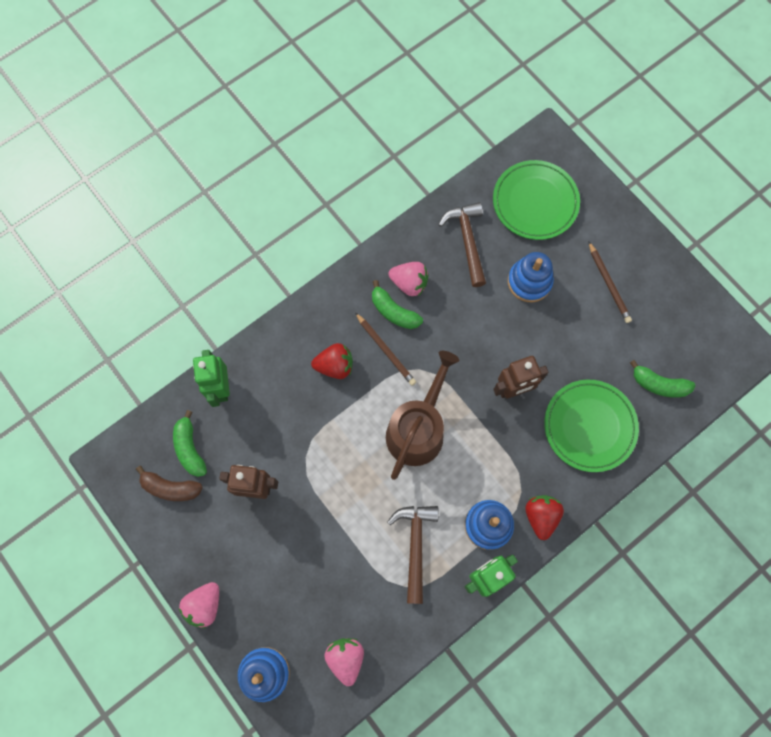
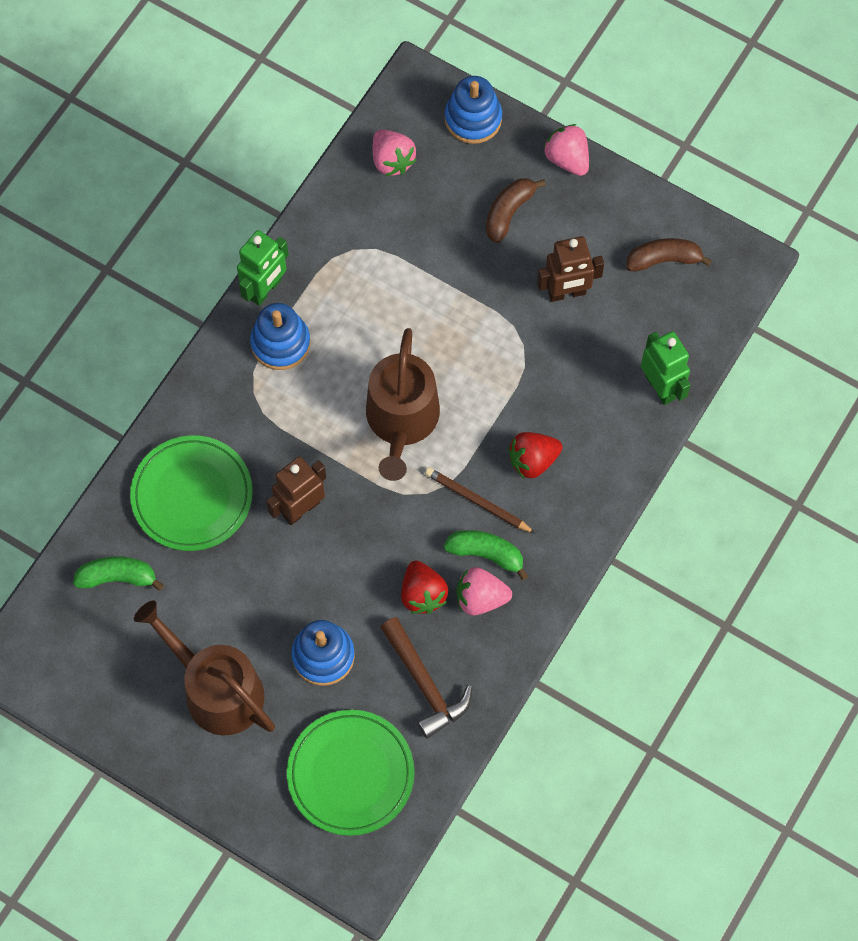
camera: 160 degrees right, 5 degrees down
green banana [173,410,207,477] -> none
pink strawberry [179,582,219,628] -> pink strawberry turned 45 degrees counterclockwise [544,124,589,176]
brown hammer [387,506,439,604] -> none
red strawberry [525,495,564,540] -> red strawberry moved to [401,561,448,614]
brown pencil [588,241,632,323] -> brown watering can [134,600,275,736]
none -> brown banana [486,178,546,243]

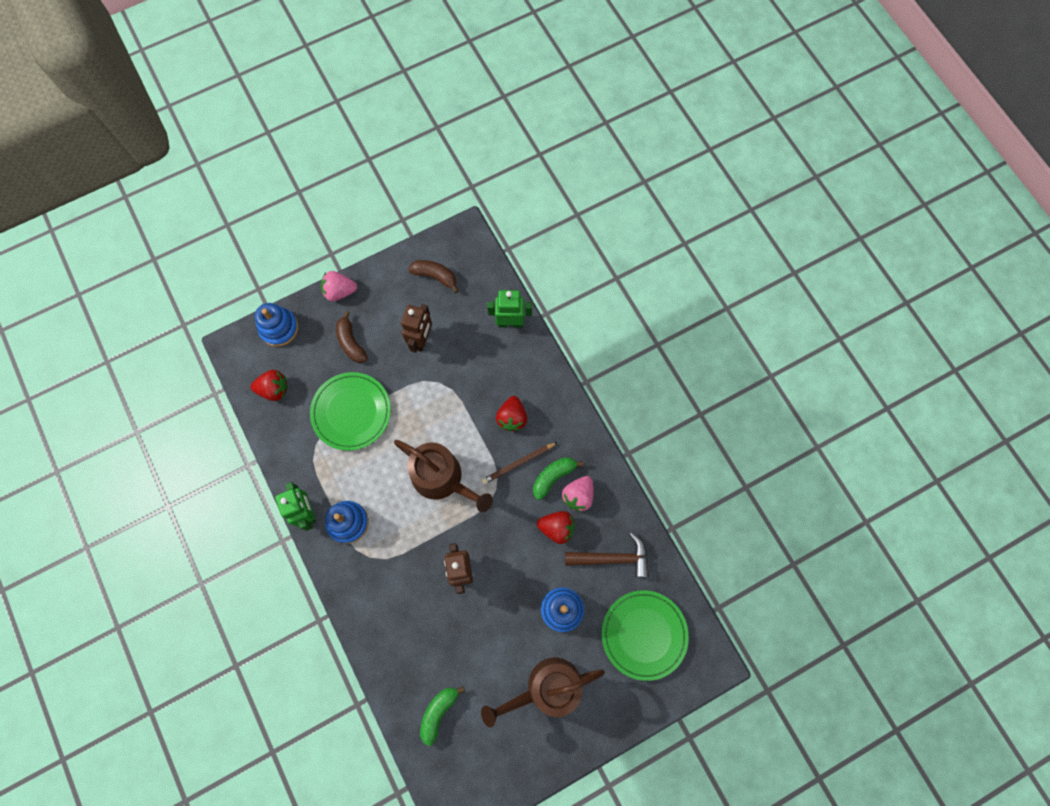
camera: 60 degrees left, 5 degrees up
green plate [130,435,253,551] -> green plate moved to [310,372,391,451]
pink strawberry [373,130,416,176] -> red strawberry [251,370,288,401]
brown banana [626,238,712,271] -> brown banana turned 90 degrees clockwise [408,260,459,293]

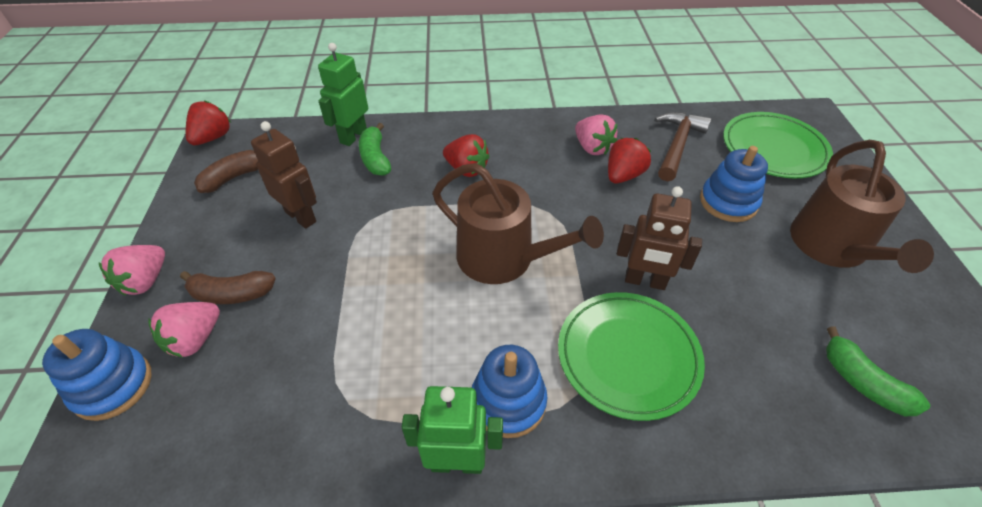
camera: 65 degrees left, 25 degrees down
red strawberry [251,370,288,401] -> red strawberry moved to [186,101,231,145]
green plate [310,372,391,451] -> green plate moved to [558,292,705,421]
brown watering can [394,440,493,512] -> brown watering can turned 60 degrees clockwise [433,163,604,284]
brown pencil [482,442,558,484] -> none
green banana [533,457,583,500] -> green banana moved to [359,123,391,176]
none -> pink strawberry [148,302,220,357]

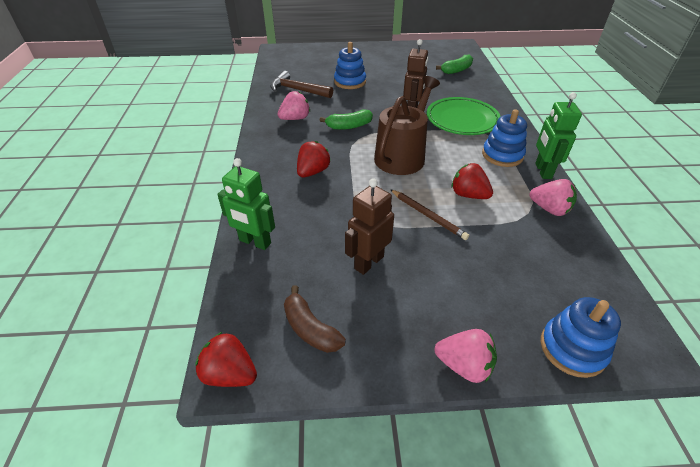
camera: 90 degrees left, 5 degrees down
pink strawberry [148,302,220,357] -> pink strawberry moved to [529,179,577,216]
brown banana [180,271,276,304] -> none
green banana [359,123,391,176] -> green banana moved to [319,109,373,130]
red strawberry [608,138,651,184] -> red strawberry moved to [452,163,493,199]
green plate [723,112,833,178] -> none
brown watering can [790,140,934,273] -> none
none -> brown pencil [390,189,469,240]

